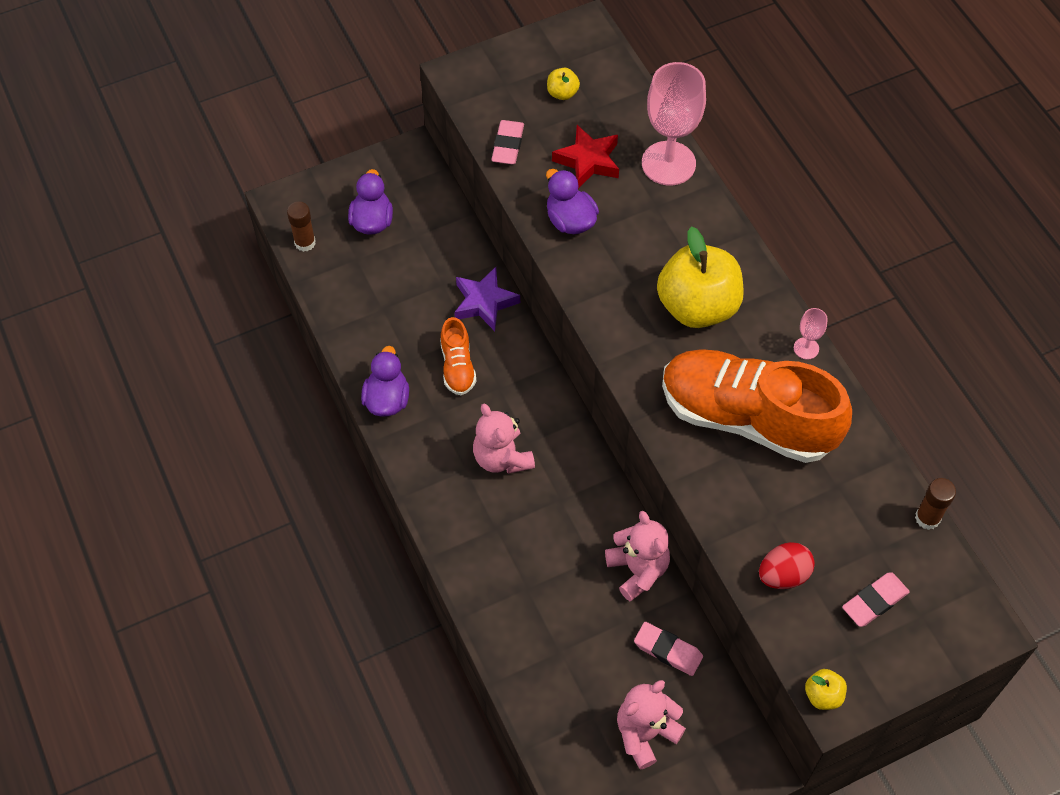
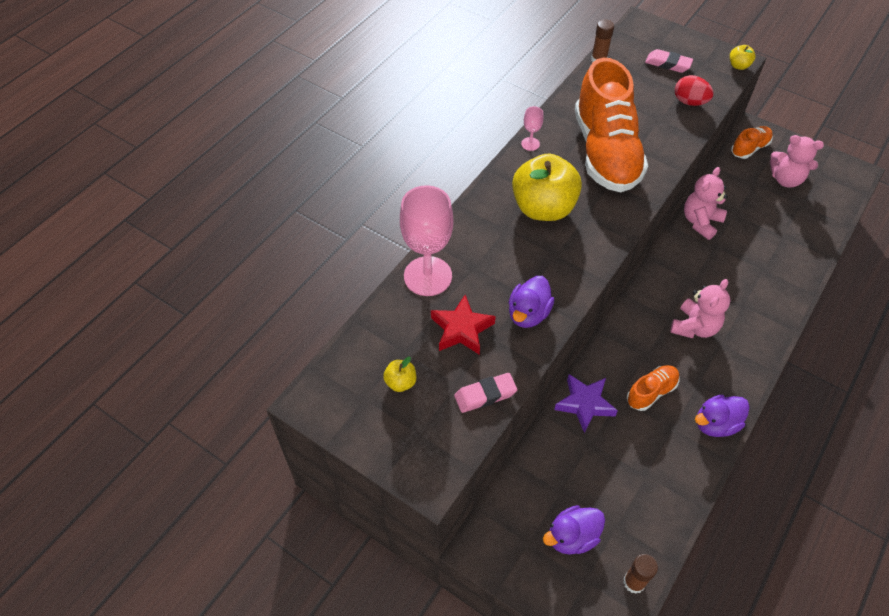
camera: 120 degrees left, 5 degrees down
pink eraser [634,622,703,676] -> none
none -> orange shoe [731,126,773,159]

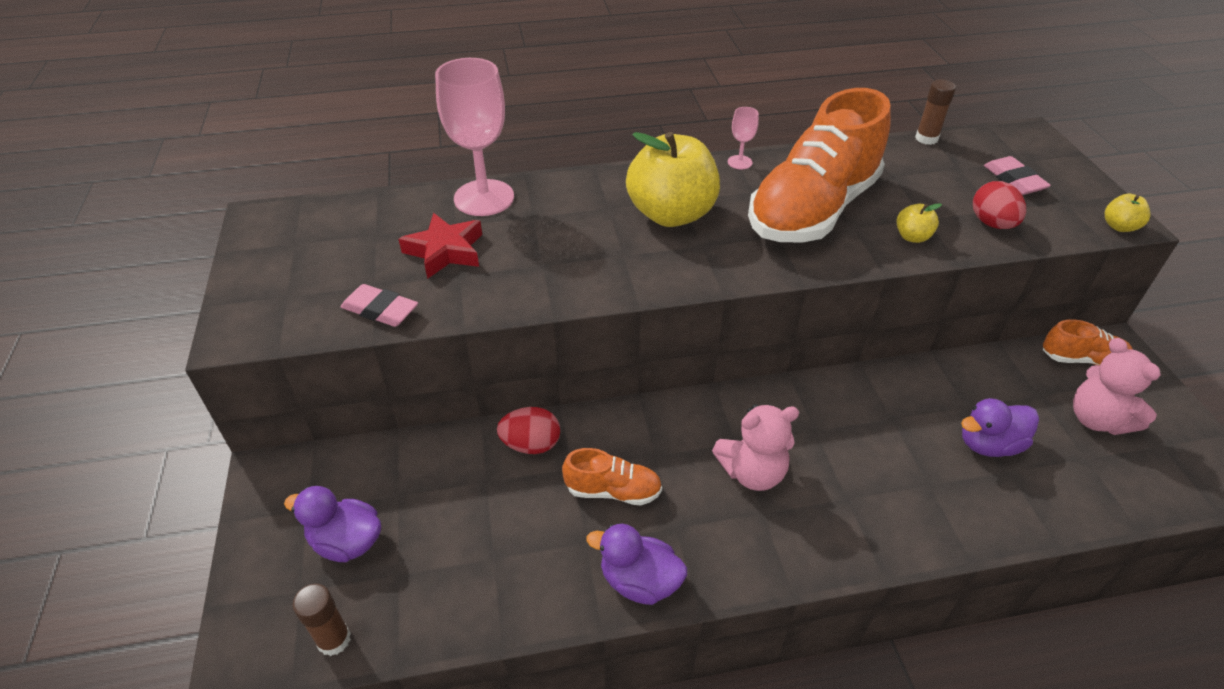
camera: 45 degrees right, 10 degrees down
yellow apple [383,357,416,392] -> yellow apple moved to [897,203,942,243]
purple duck [509,276,554,328] -> purple duck moved to [961,398,1039,457]
purple star [554,374,618,433] -> red egg [497,407,560,454]
pink teddy bear [684,167,728,240] -> none

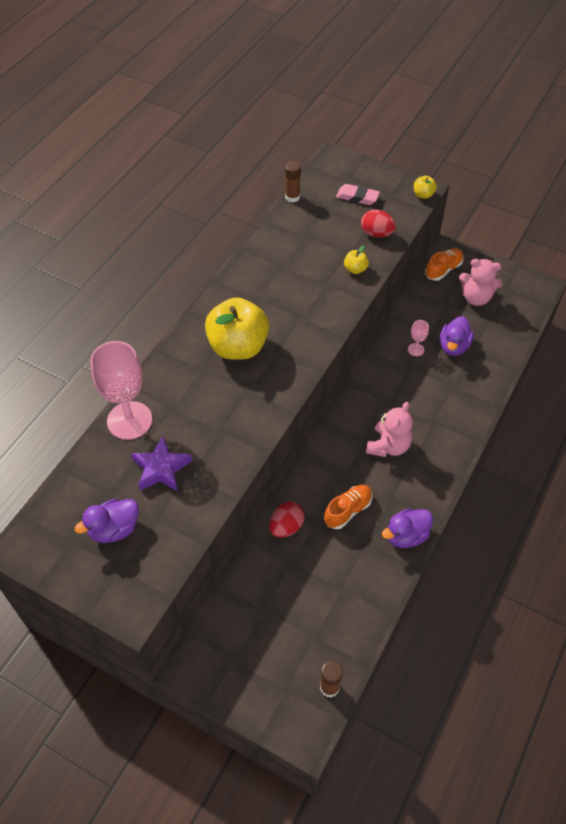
camera: 50 degrees left, 10 degrees up
purple duck [284,486,381,562] -> purple duck moved to [74,499,139,543]
pink eraser [341,284,418,327] -> none
red star [398,213,482,279] -> purple star [131,436,192,492]
pink goblet [728,107,759,169] -> pink goblet moved to [408,320,429,356]
orange shoe [748,88,891,243] -> none

